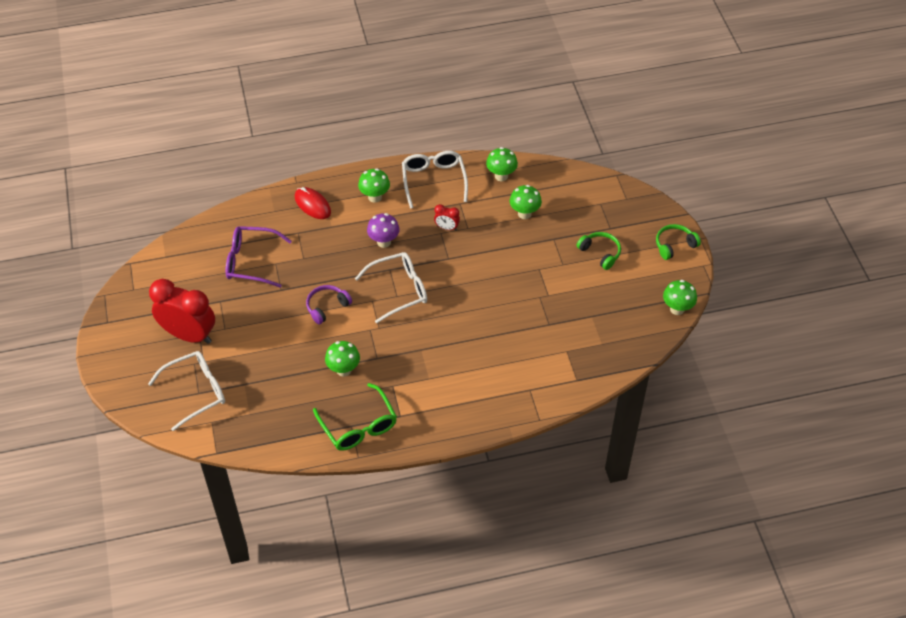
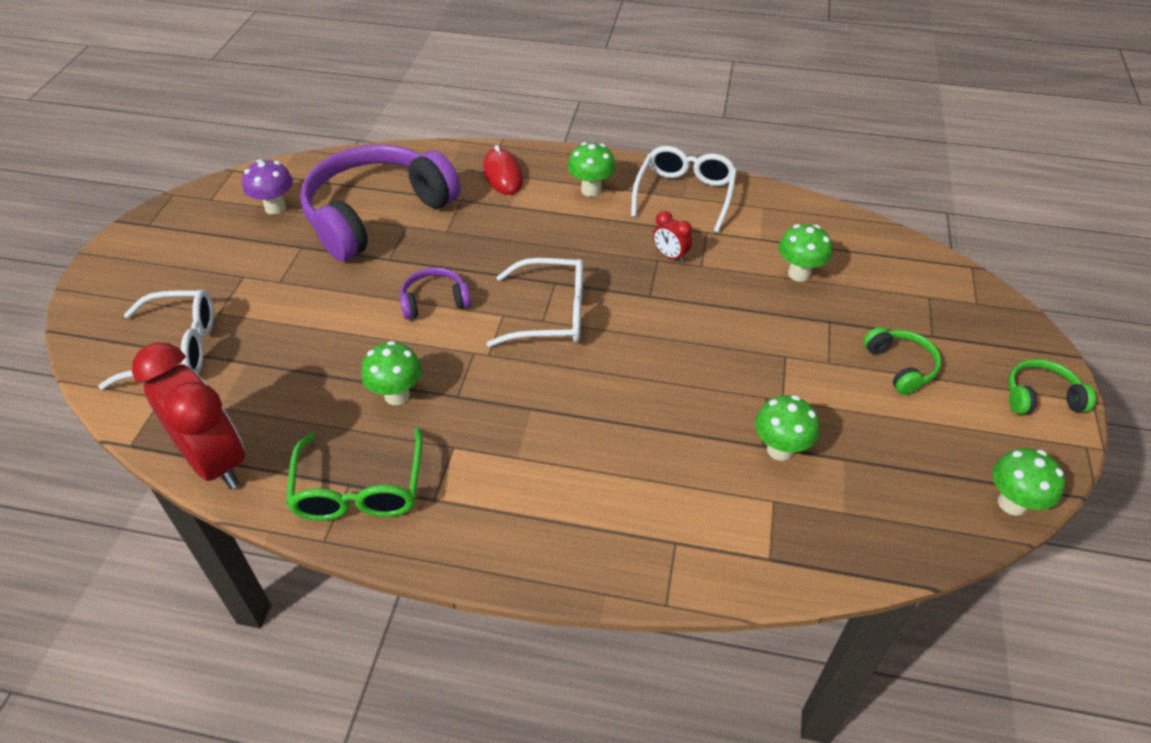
camera: 25 degrees right, 5 degrees down
red clock [149,279,215,344] -> red clock moved to [132,342,245,489]
purple glasses [225,226,292,288] -> purple headphones [300,144,461,261]
purple mushroom [367,213,400,248] -> purple mushroom moved to [242,159,293,215]
green mushroom [486,147,518,181] -> green mushroom moved to [755,395,819,461]

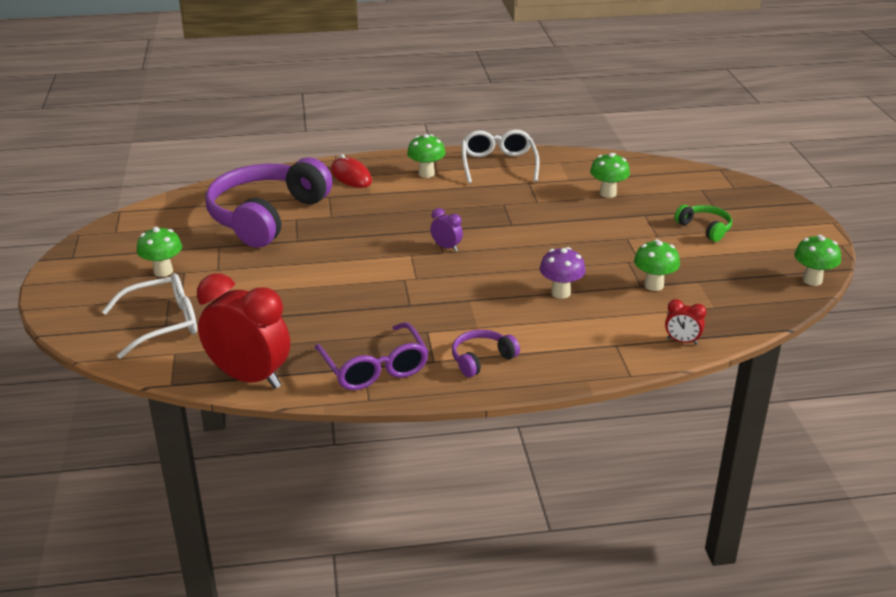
camera: 20 degrees left, 15 degrees down
purple mushroom [242,159,293,215] -> purple mushroom moved to [540,247,586,299]
green glasses [286,428,423,521] -> purple glasses [315,322,429,390]
green mushroom [361,341,422,405] -> green mushroom moved to [137,227,182,277]
purple headphones [400,267,471,319] -> purple headphones moved to [452,330,520,377]
white glasses [487,258,583,347] -> purple clock [430,208,463,252]
red clock [653,211,692,263] -> red clock moved to [665,299,707,345]
green headphones [1008,359,1096,414] -> none

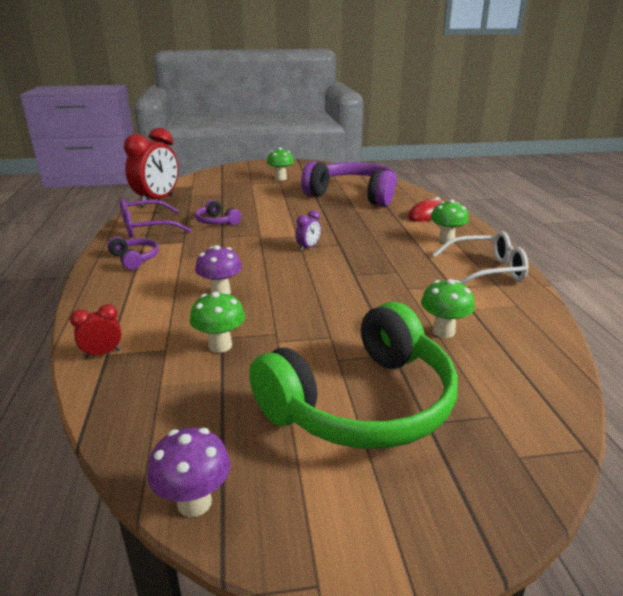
camera: 90 degrees right, 5 degrees down
white glasses [102,273,197,359] -> none
red clock [665,299,707,345] -> red clock turned 45 degrees clockwise [70,304,121,358]
green headphones [674,205,732,242] -> green headphones [249,302,458,448], size x2.34
green mushroom [794,235,841,286] -> purple mushroom [147,428,231,517]
none -> purple headphones [195,200,241,225]

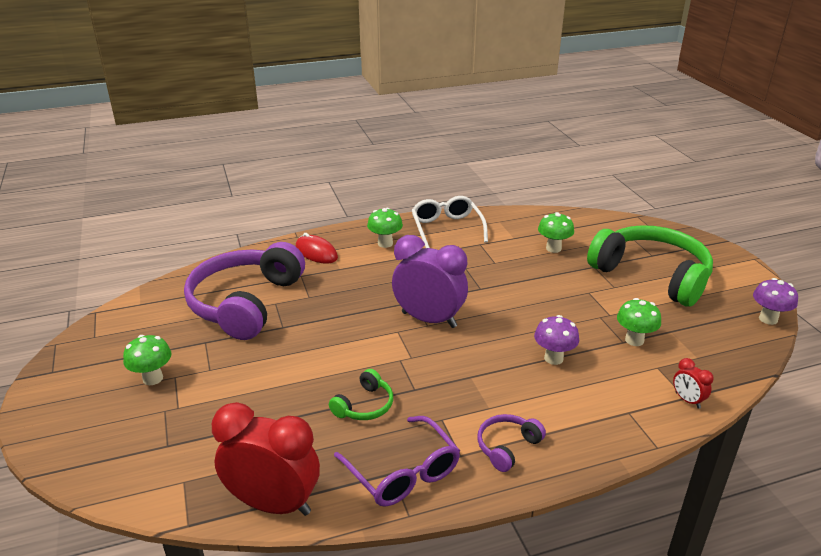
camera: 100 degrees left, 5 degrees up
purple headphones [195,200,241,225] -> green headphones [329,369,393,420]
purple clock [296,210,321,251] -> purple clock [392,235,468,328], size x2.30

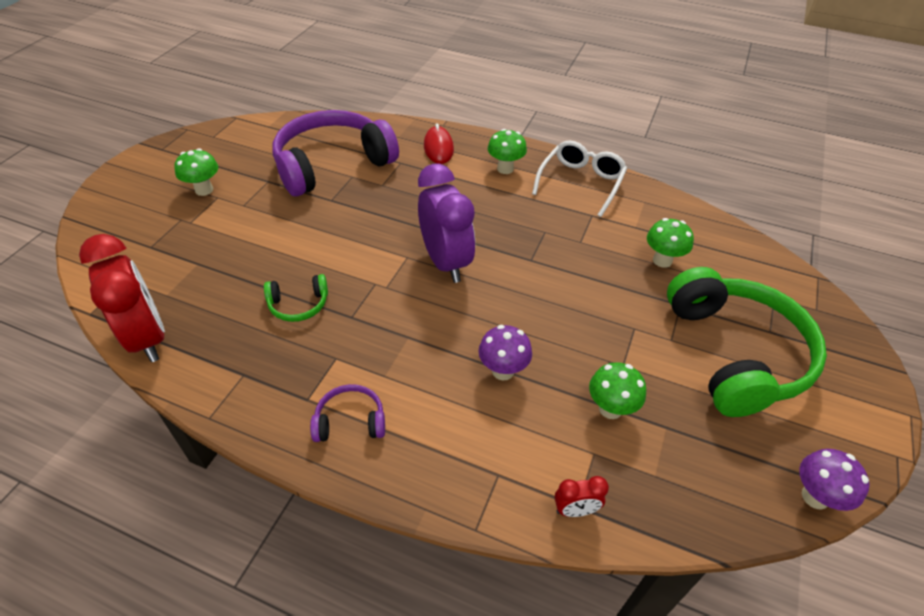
camera: 40 degrees right, 15 degrees up
purple glasses [334,416,460,507] -> none
red clock [673,358,714,409] -> red clock turned 105 degrees counterclockwise [555,476,609,517]

